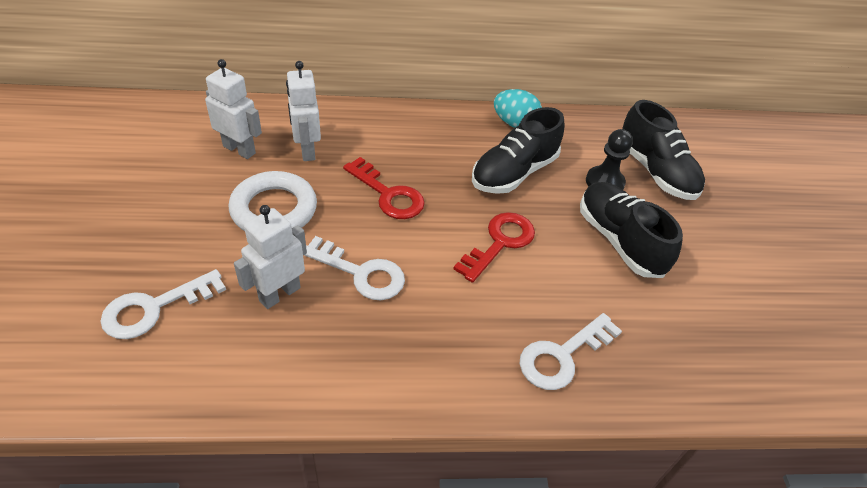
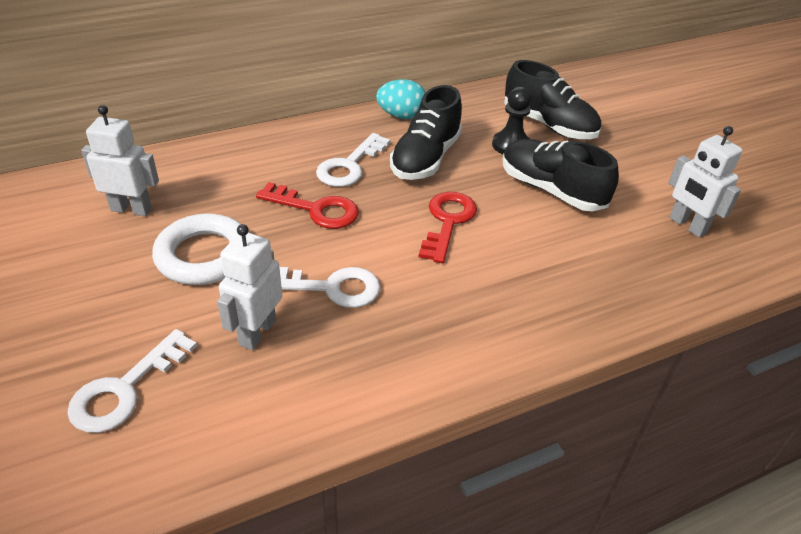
camera: 20 degrees left, 5 degrees down
white robot [286,61,321,161] -> white robot moved to [668,126,743,237]
white key [519,313,622,390] -> white key moved to [316,133,391,187]

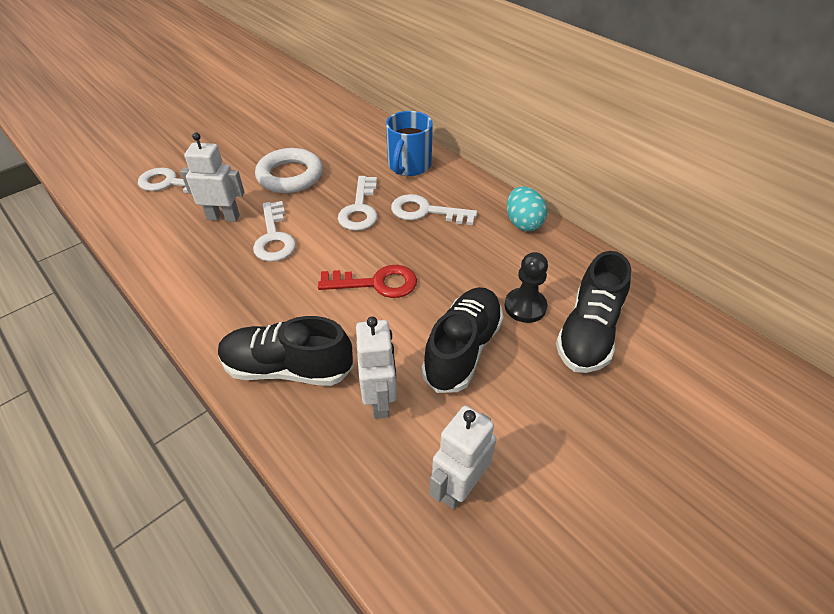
camera: 75 degrees right, 5 degrees up
white robot [81,105,159,216] -> white robot moved to [356,317,397,419]
red key [256,182,359,229] -> white key [338,176,378,231]
black shoe [390,85,462,180] -> black shoe moved to [218,316,353,386]
none -> blue mug [386,111,433,176]

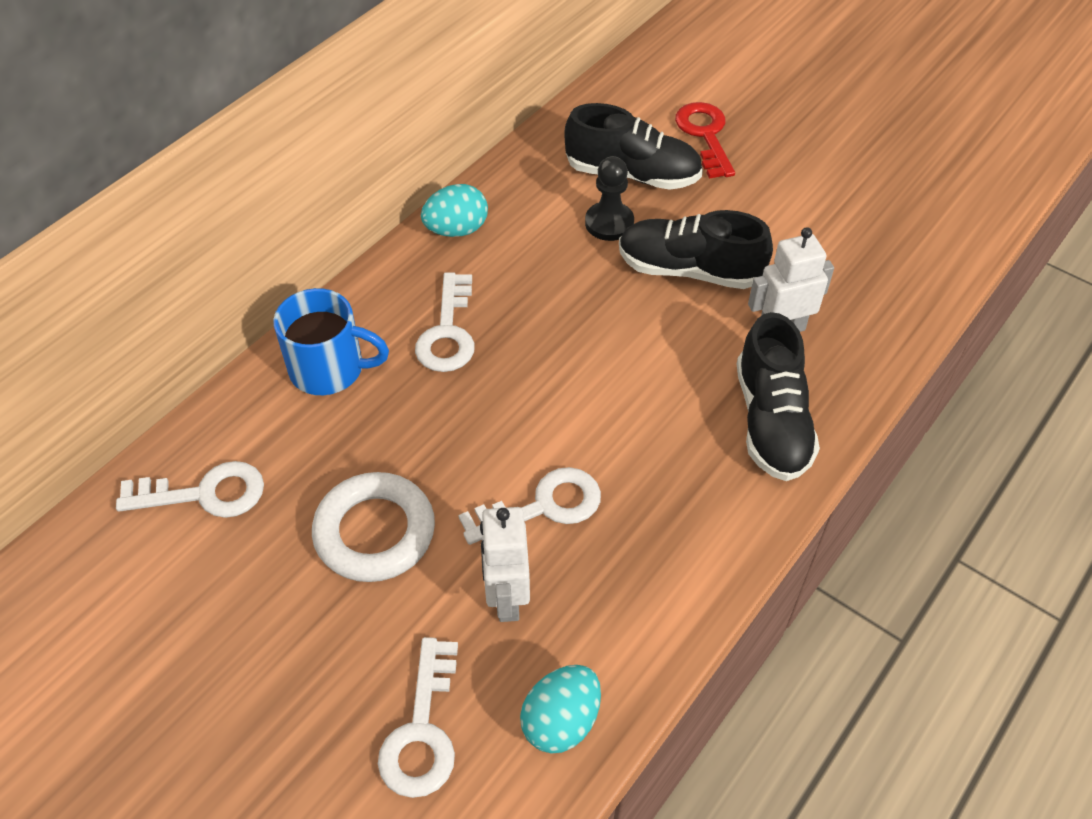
camera: 100 degrees left, 5 degrees up
red key [318,265,417,298] -> red key moved to [675,102,735,179]
white key [338,176,378,231] -> white key moved to [116,461,264,518]
white robot [430,406,496,509] -> none
none -> turquoise egg [520,665,601,754]

